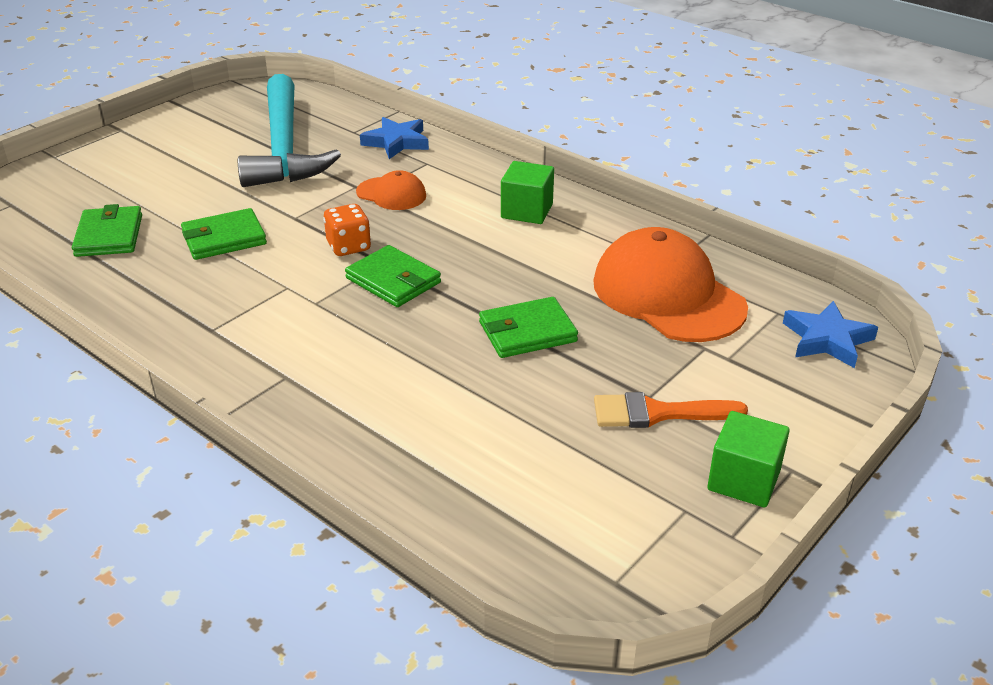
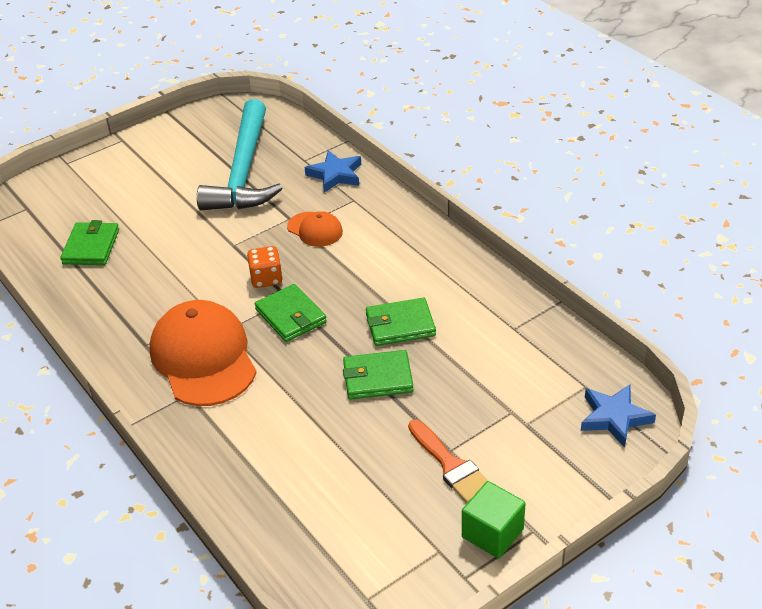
camera: 15 degrees right, 5 degrees up
green wallet [181,208,267,260] -> green wallet moved to [366,298,436,346]
green cube [501,161,554,224] -> none
orange cap [594,227,748,342] -> orange cap moved to [149,300,257,406]
orange brush [594,392,748,428] -> orange brush turned 135 degrees counterclockwise [408,419,488,503]

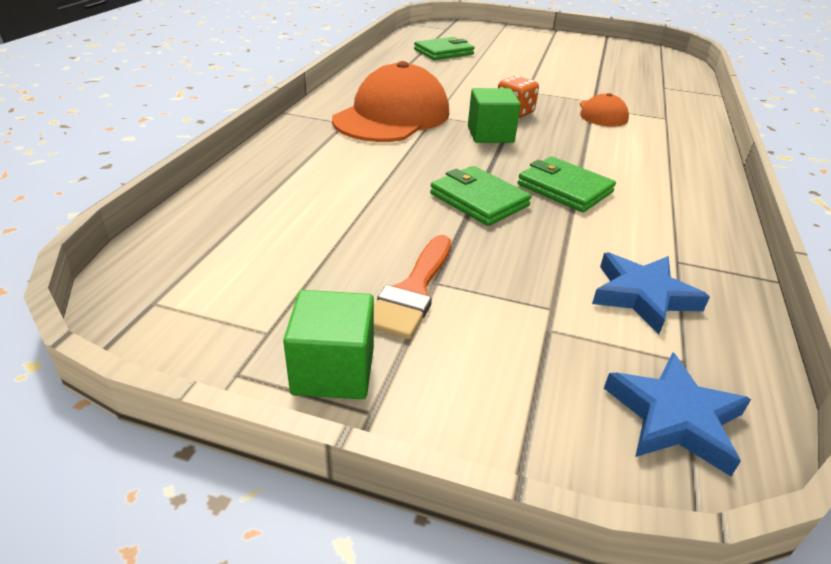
camera: 50 degrees right, 5 degrees down
turquoise hammer [197,99,283,210] -> none
green wallet [255,284,327,342] -> green cube [468,88,521,143]
blue star [305,150,361,193] -> blue star moved to [592,253,710,335]

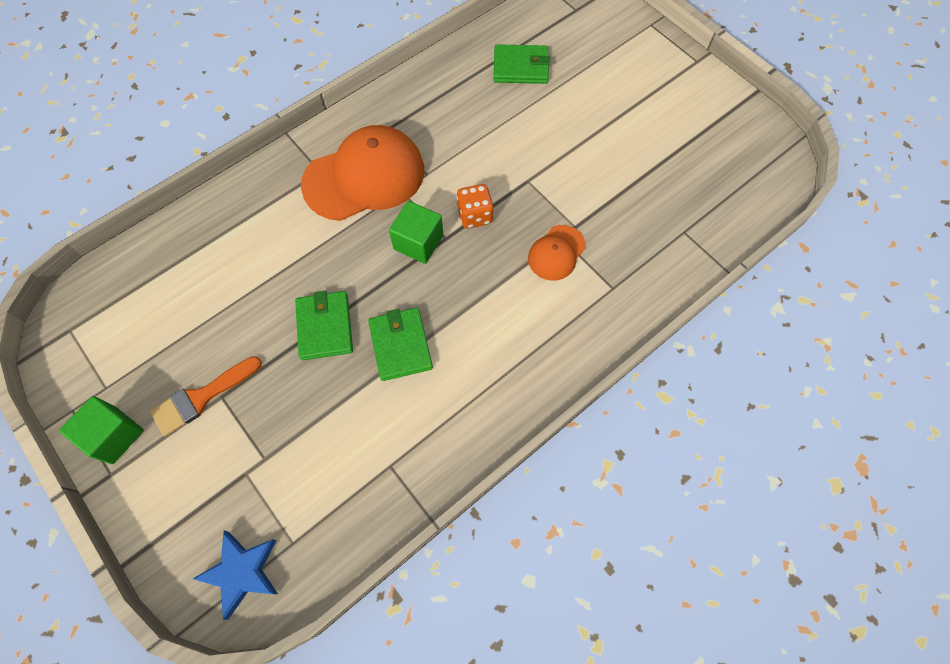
camera: 35 degrees right, 30 degrees up
blue star [592,253,710,335] -> none

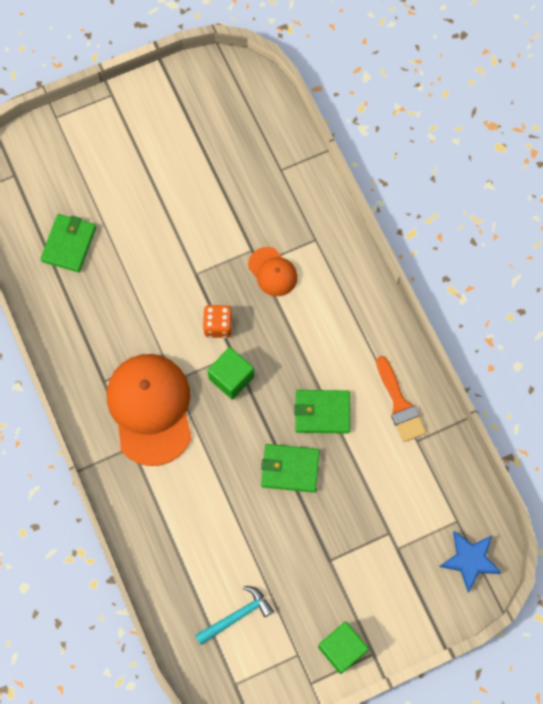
camera: 75 degrees left, 5 degrees up
orange brush [150,356,262,436] -> orange brush moved to [376,356,426,442]
none -> turquoise hammer [195,586,274,645]

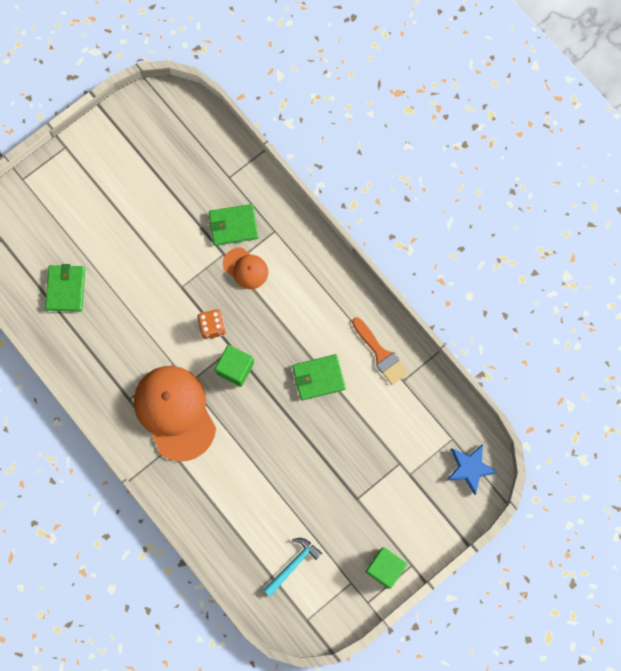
camera: 15 degrees left, 5 degrees up
green wallet [261,444,320,493] -> green wallet moved to [209,204,258,246]

